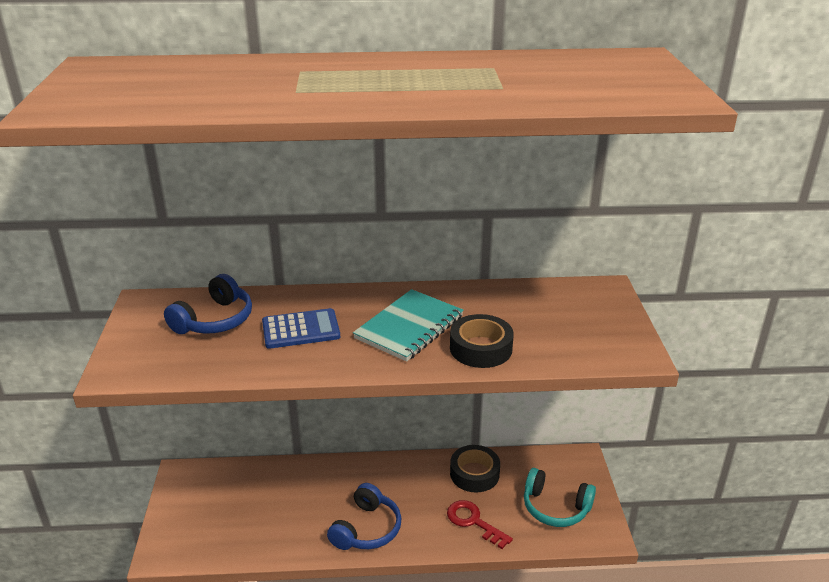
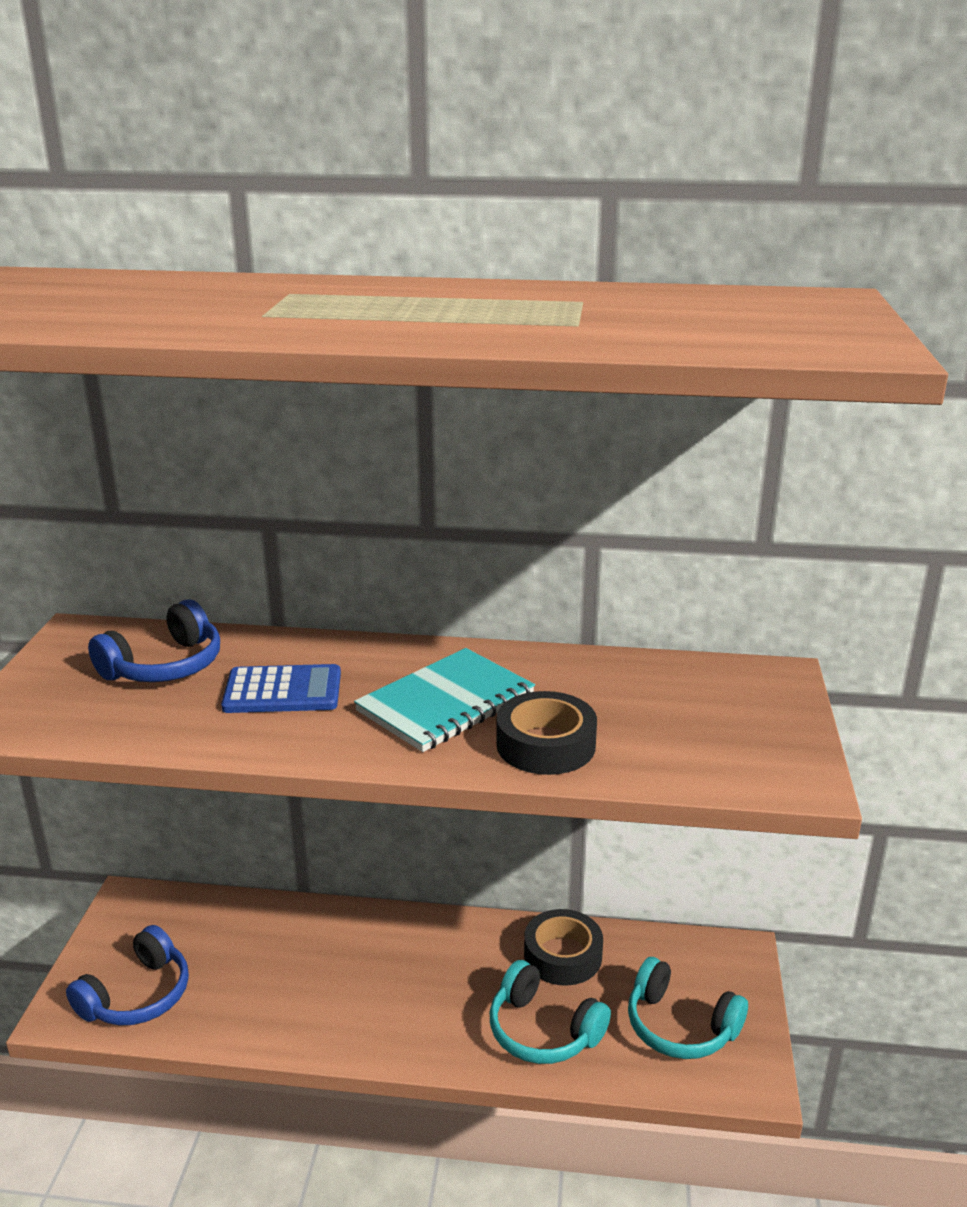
camera: 10 degrees right, 5 degrees down
blue headphones [327,483,401,550] -> blue headphones moved to [66,925,189,1026]
red key [447,500,513,549] -> turquoise headphones [490,960,611,1064]

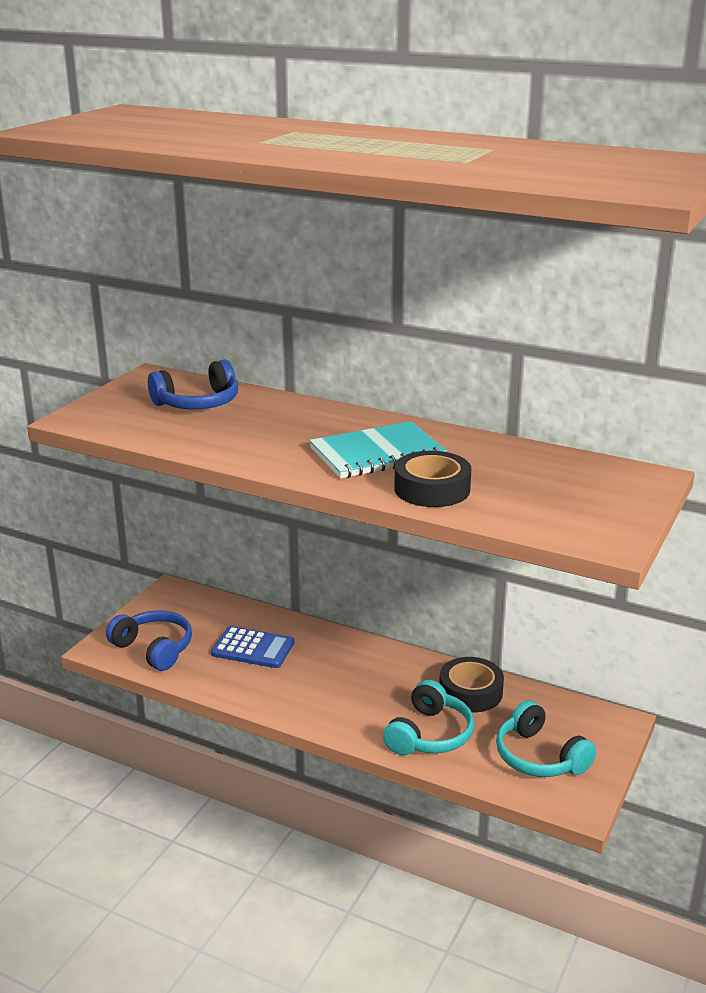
camera: 20 degrees right, 0 degrees up
blue headphones [66,925,189,1026] -> blue headphones turned 105 degrees counterclockwise [106,610,192,671]
blue calculator [221,664,341,713] -> blue calculator moved to [211,626,294,668]
turquoise headphones [490,960,611,1064] -> turquoise headphones turned 120 degrees counterclockwise [383,680,474,755]

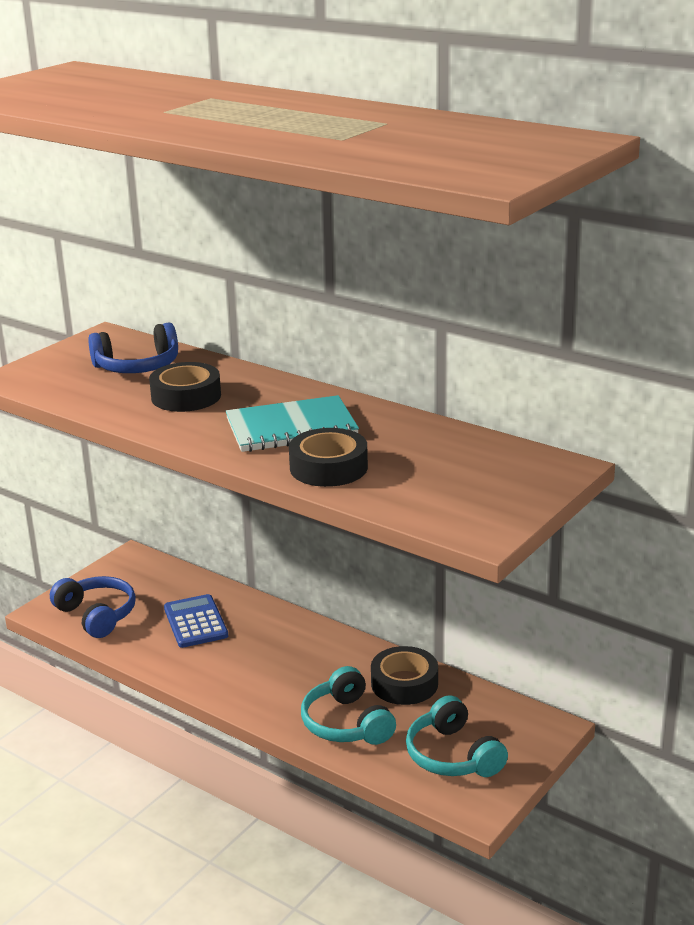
camera: 10 degrees right, 0 degrees up
blue calculator [211,626,294,668] -> blue calculator turned 135 degrees counterclockwise [164,594,228,648]
turquoise headphones [383,680,474,755] -> turquoise headphones turned 120 degrees clockwise [301,666,396,745]
none -> black tape [149,362,221,412]

